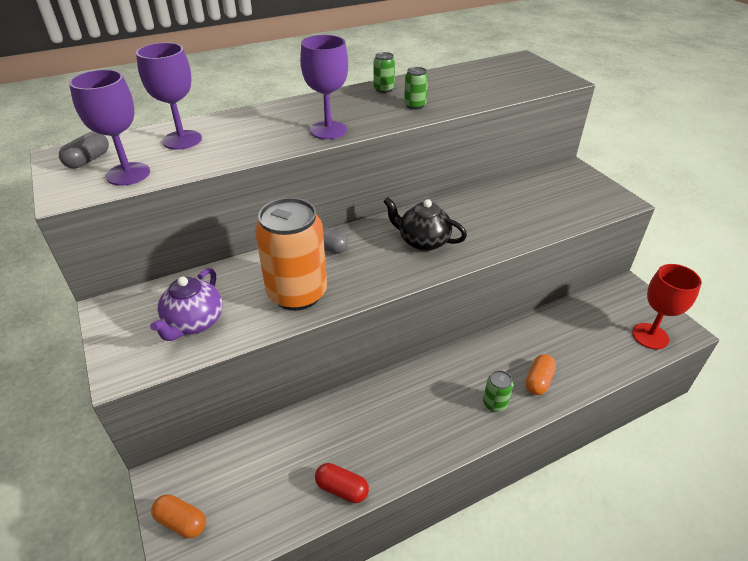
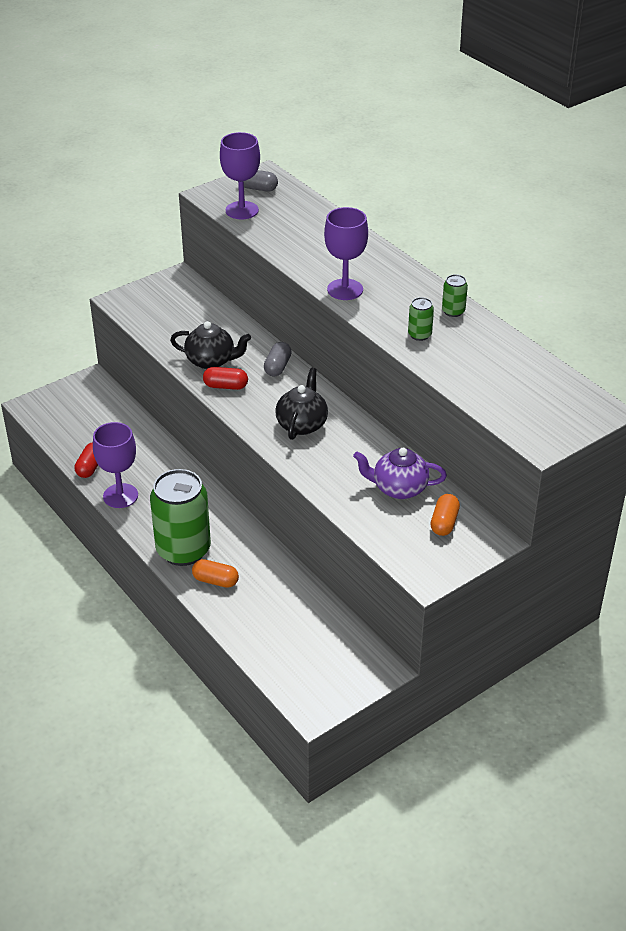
camera: 80 degrees right, 0 degrees up
purple goblet [136,42,202,150] -> purple goblet moved to [93,422,138,508]
purple teapot [150,268,222,341] -> purple teapot moved to [353,448,447,499]
orange capsule [151,494,206,538] -> orange capsule moved to [430,494,460,536]
orange can [255,198,327,311] -> black teapot [170,321,251,369]
green can [483,370,513,412] -> green can [150,469,211,566], size x2.36
red goblet [632,264,702,349] -> none
none -> red capsule [203,367,248,390]

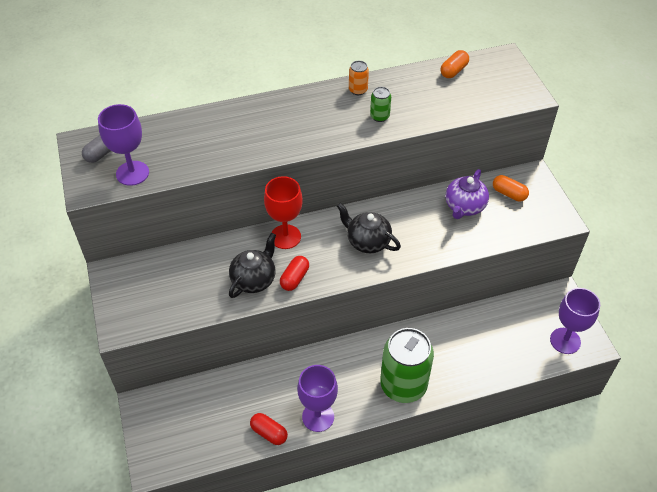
camera: 70 degrees left, 10 degrees up
orange capsule [192,559,239,588] -> orange capsule moved to [440,50,469,78]
grey capsule [264,342,292,377] -> red goblet [264,176,303,249]
purple goblet [324,207,368,300] -> purple goblet moved to [550,288,600,354]
green can [442,274,468,317] -> orange can [349,61,369,95]

